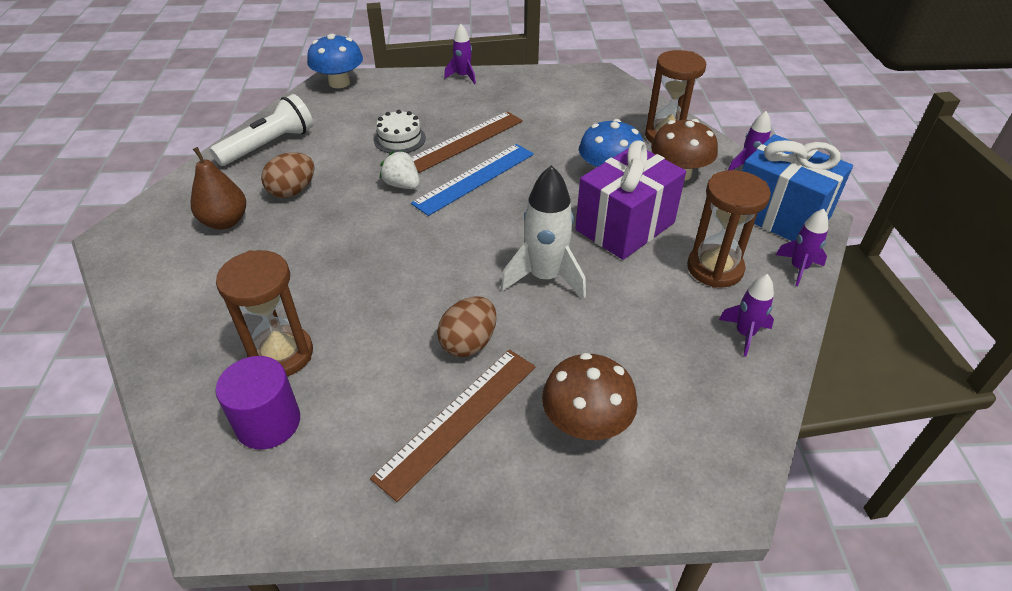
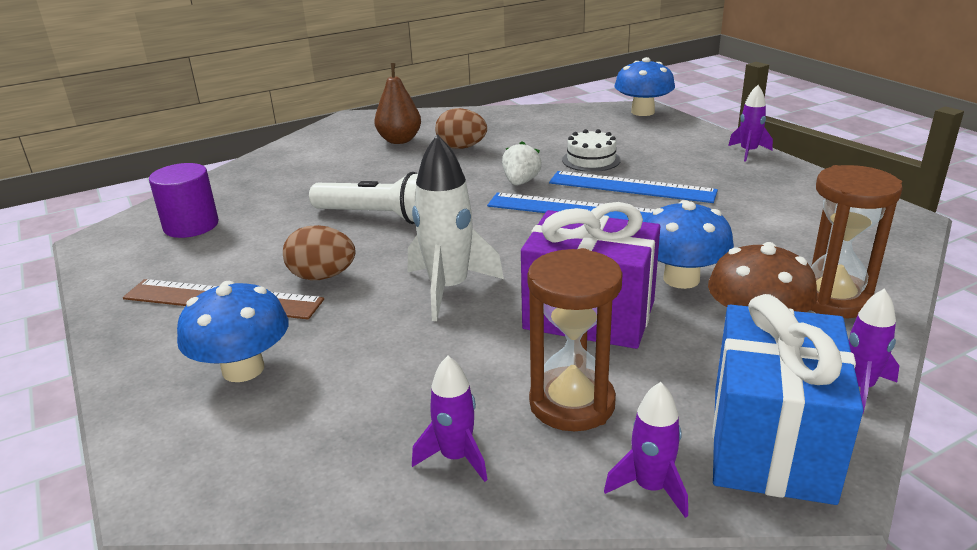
camera: 65 degrees right, 15 degrees down
white flashlight [210,94,313,166] -> white flashlight moved to [309,172,418,224]
brown hourglass [216,250,313,376] -> none
brown ruler [411,111,523,173] -> blue ruler [549,171,718,203]
brown mushroom [542,353,638,440] -> blue mushroom [177,281,289,382]

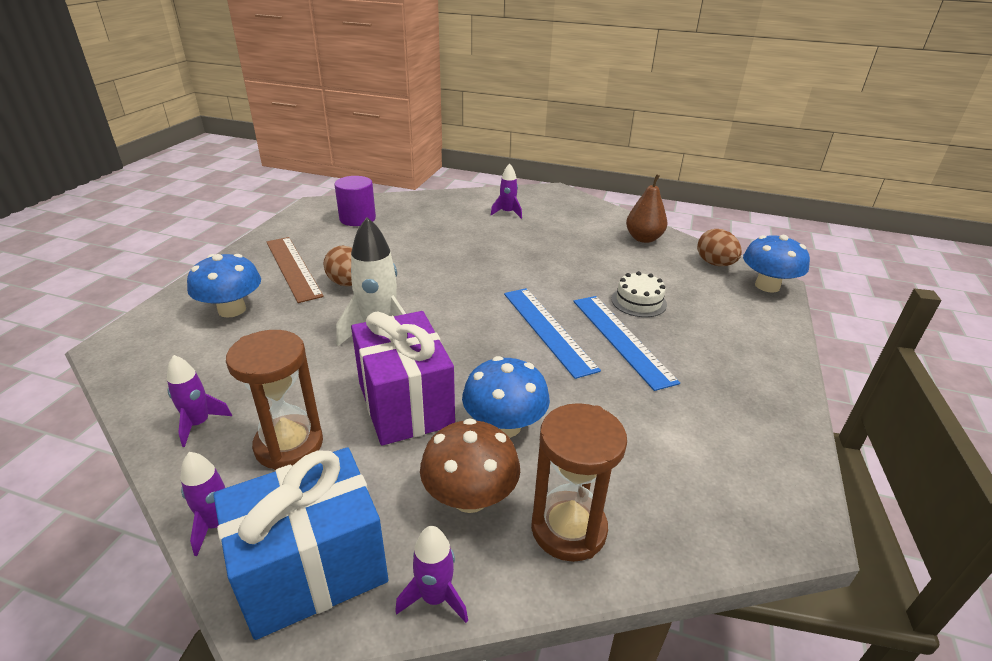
camera: 45 degrees right, 5 degrees up
white flashlight [309,172,418,224] -> none
brown pear [374,63,421,144] -> brown pear moved to [626,174,667,243]
brown egg [435,108,487,149] -> brown egg moved to [697,229,742,266]
white strawberry [502,141,542,186] -> none
purple rocket [728,85,773,161] -> purple rocket moved to [491,163,522,219]

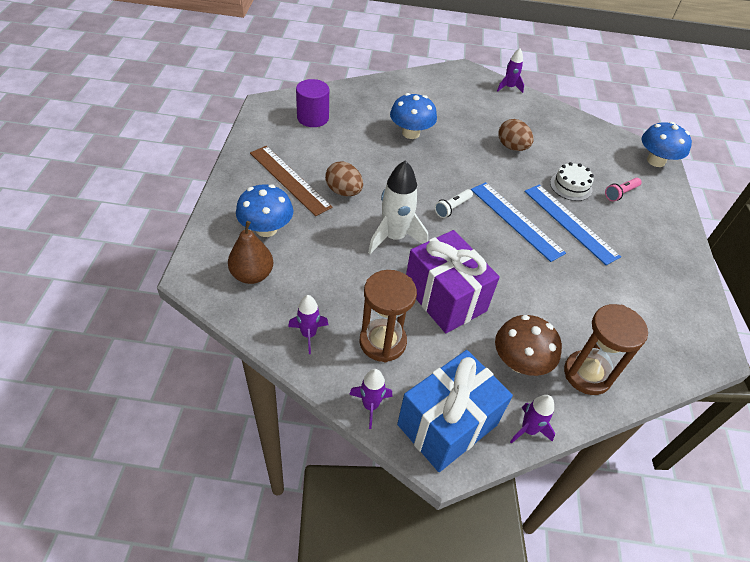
camera: 15 degrees left, 15 degrees up
blue mushroom [462,356,550,438] -> blue mushroom moved to [390,93,437,139]
purple rocket [491,163,522,219] -> purple rocket moved to [497,48,524,93]
brown pear [626,174,667,243] -> brown pear moved to [228,221,273,284]
brown egg [697,229,742,266] -> brown egg moved to [498,119,534,151]
none -> white flashlight [435,189,473,218]
none -> pink flashlight [605,178,642,201]

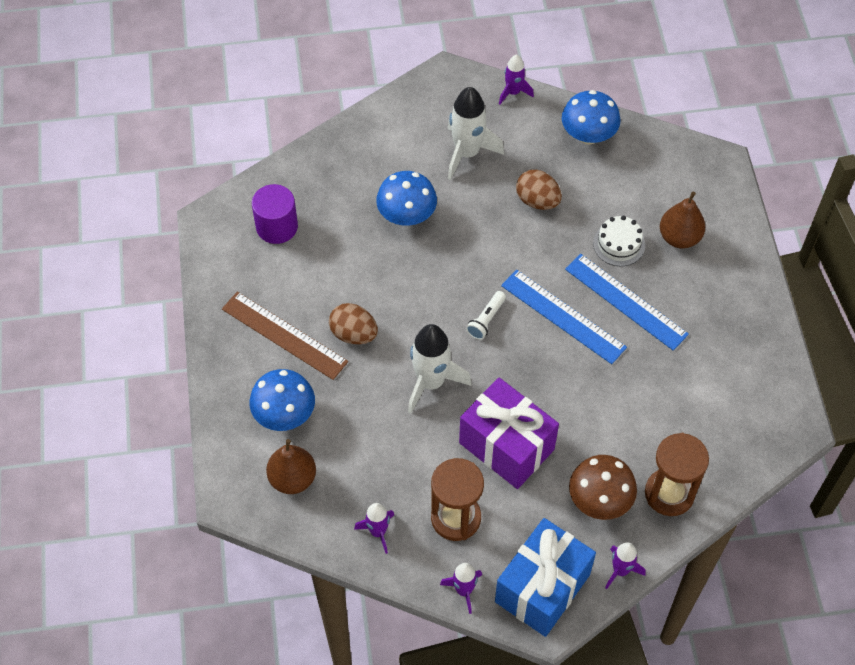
camera: 10 degrees left, 10 degrees up
pink flashlight [605,178,642,201] -> brown pear [660,192,705,248]
blue mushroom [641,122,692,167] -> blue mushroom moved to [562,90,621,144]
none -> white rocket [447,87,504,180]

